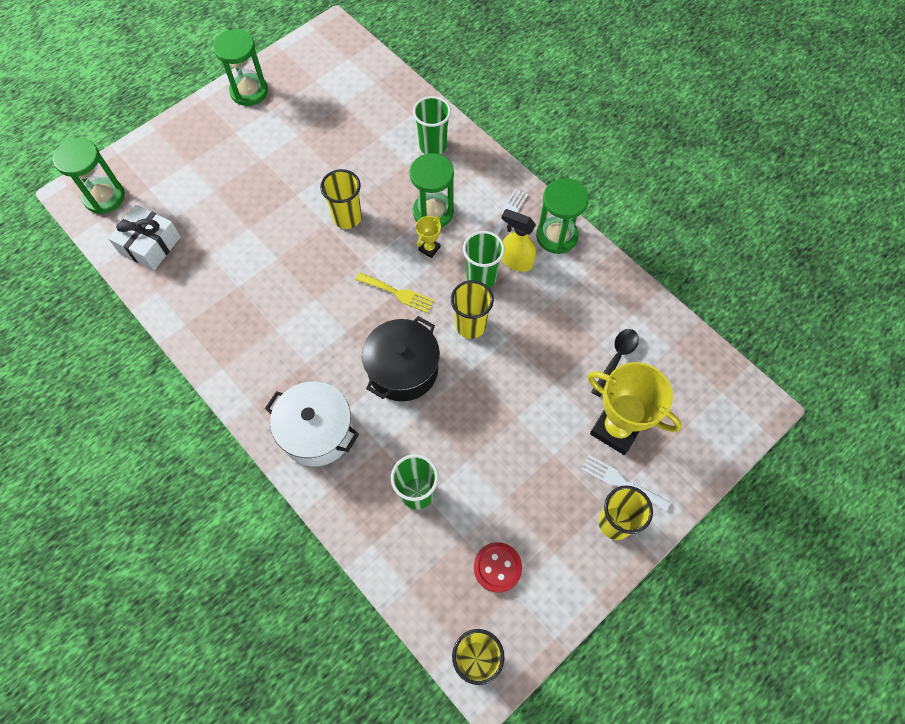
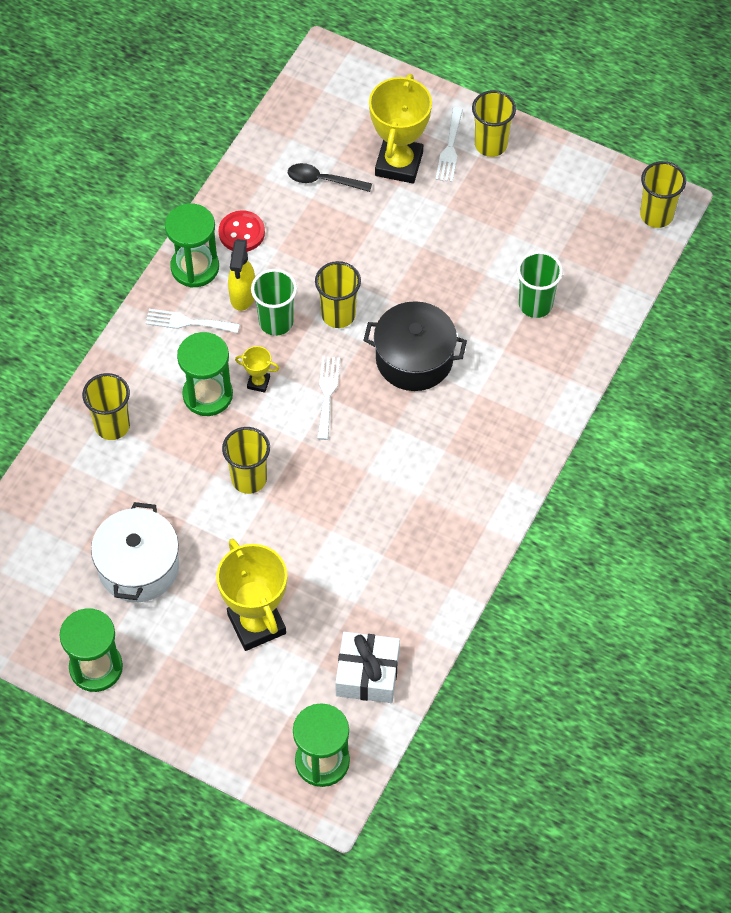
camera: 110 degrees left, 5 degrees down
white pot [265,382,359,466] -> white pot moved to [91,502,179,602]
yellow fork [356,273,434,313] -> white fork [317,356,340,440]
green cup [413,96,451,154] -> yellow cup [82,373,130,440]
red button [474,542,522,593] -> red button moved to [219,210,265,252]
none -> yellow trophy [216,539,287,651]

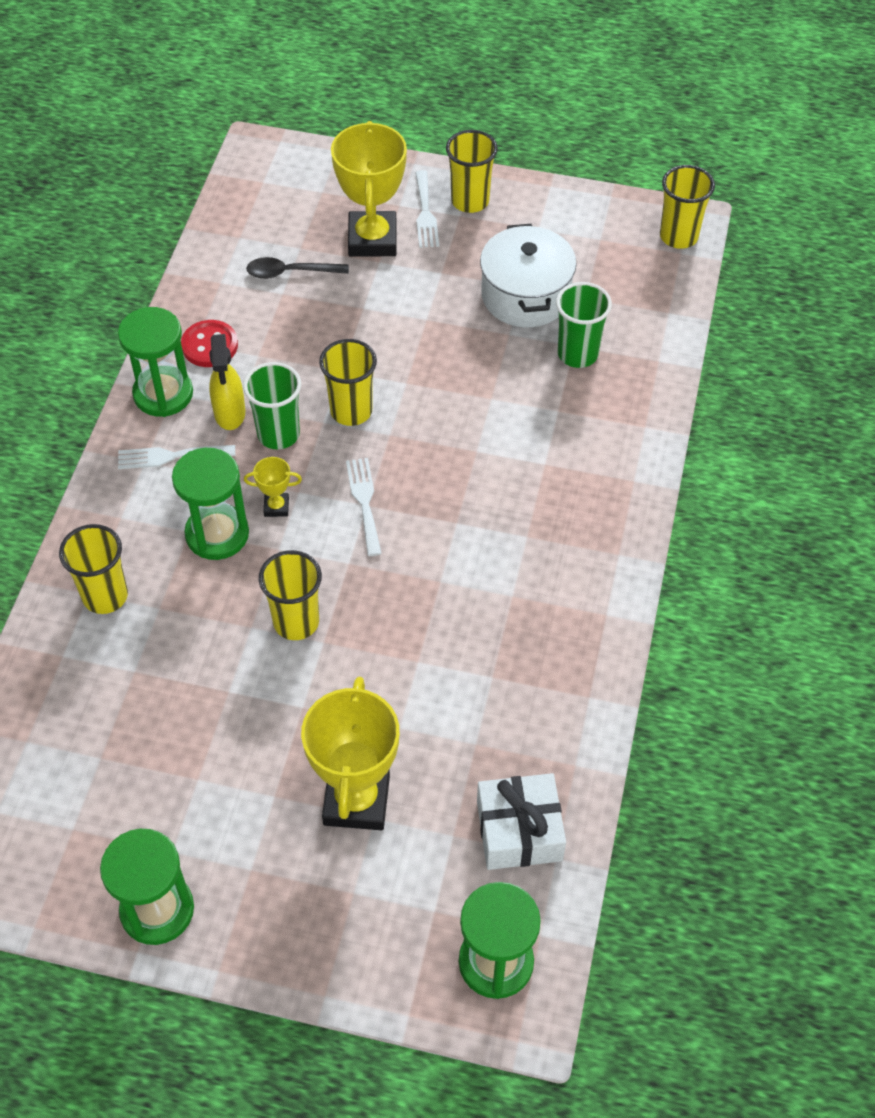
camera: 15 degrees left, 5 degrees down
white pot [91,502,179,602] -> white pot moved to [480,224,577,327]
yellow trophy [216,539,287,651] -> yellow trophy turned 45 degrees clockwise [301,677,399,830]
black pot [363,301,467,391] -> none

